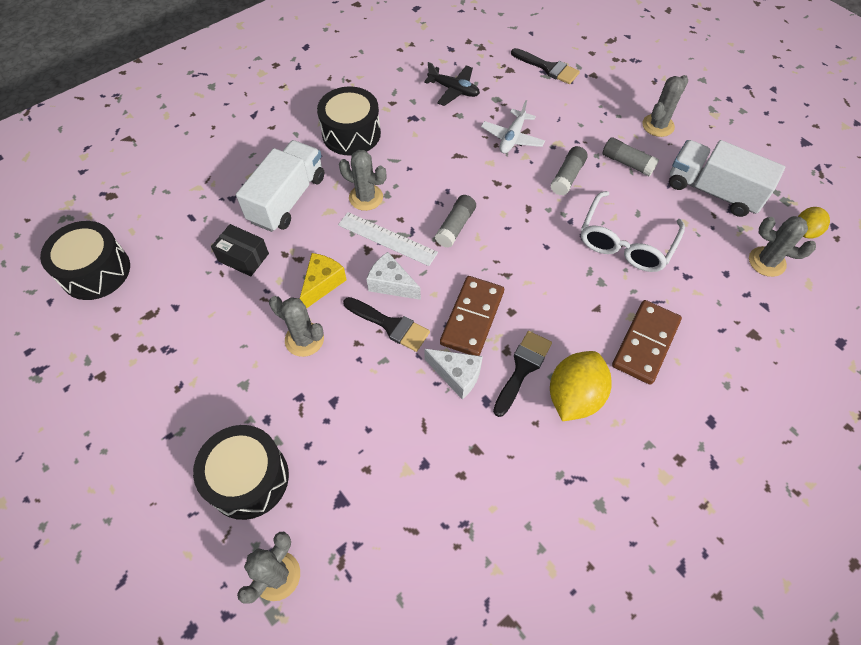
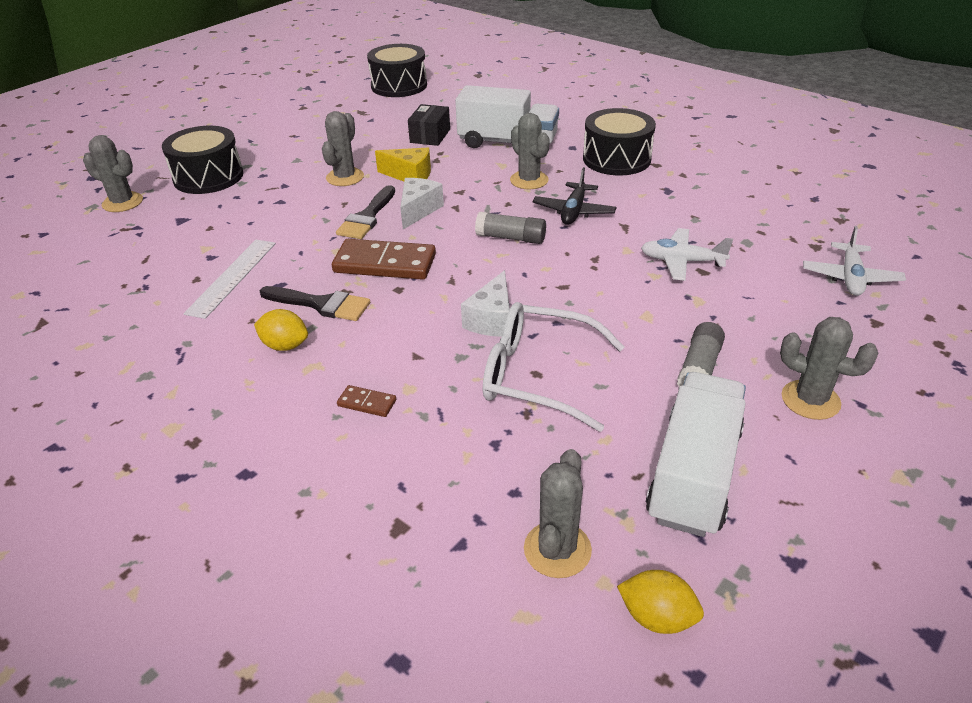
camera: 80 degrees right, 20 degrees down
white ruler [338,212,438,266] -> white ruler moved to [183,240,276,319]
grey cactus [339,150,386,211] -> grey cactus turned 45 degrees counterclockwise [510,113,550,189]
black plane [424,62,480,106] -> black plane moved to [533,167,616,225]
white cheese [424,349,483,400] -> white cheese moved to [461,270,510,337]
black brush [511,48,580,84] -> white plane [803,226,906,296]
grey glue stick [550,146,588,196] -> none
yellow lemon [550,351,612,421] -> yellow lemon [254,309,308,351], size x0.59
brown domino [612,300,682,385] -> brown domino [337,385,396,417], size x0.45

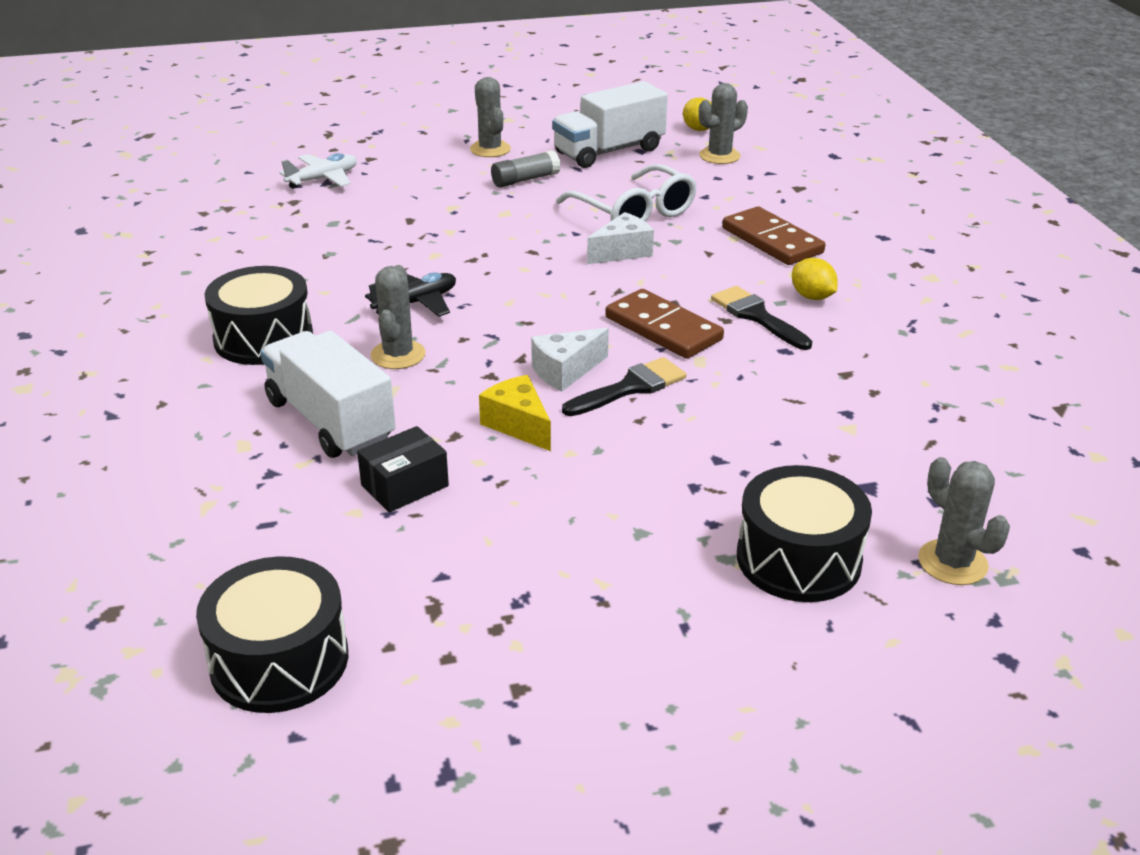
camera: 145 degrees left, 5 degrees down
white ruler [183,240,276,319] -> none
grey cactus [322,111,364,186] -> none
brown domino [337,385,396,417] -> brown domino [722,206,825,265], size x2.20
grey glue stick [475,212,546,244] -> none
white plane [641,228,733,281] -> none

